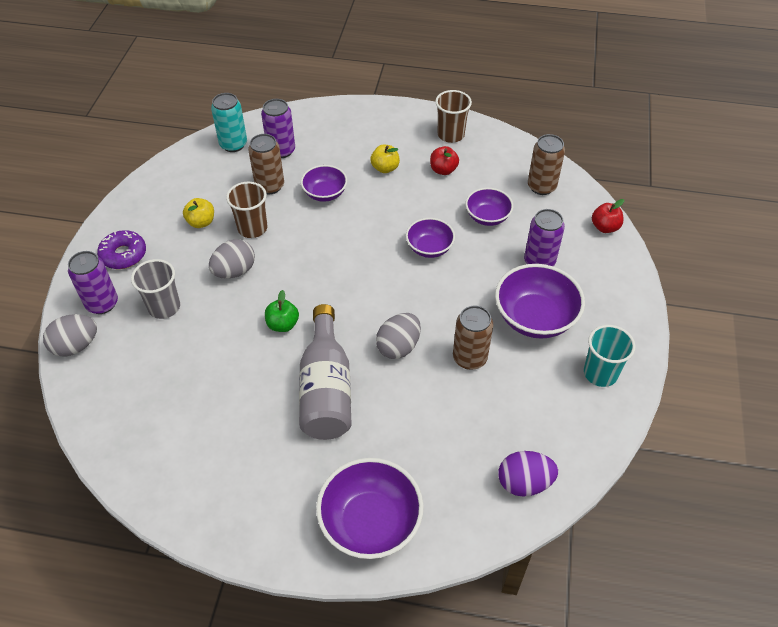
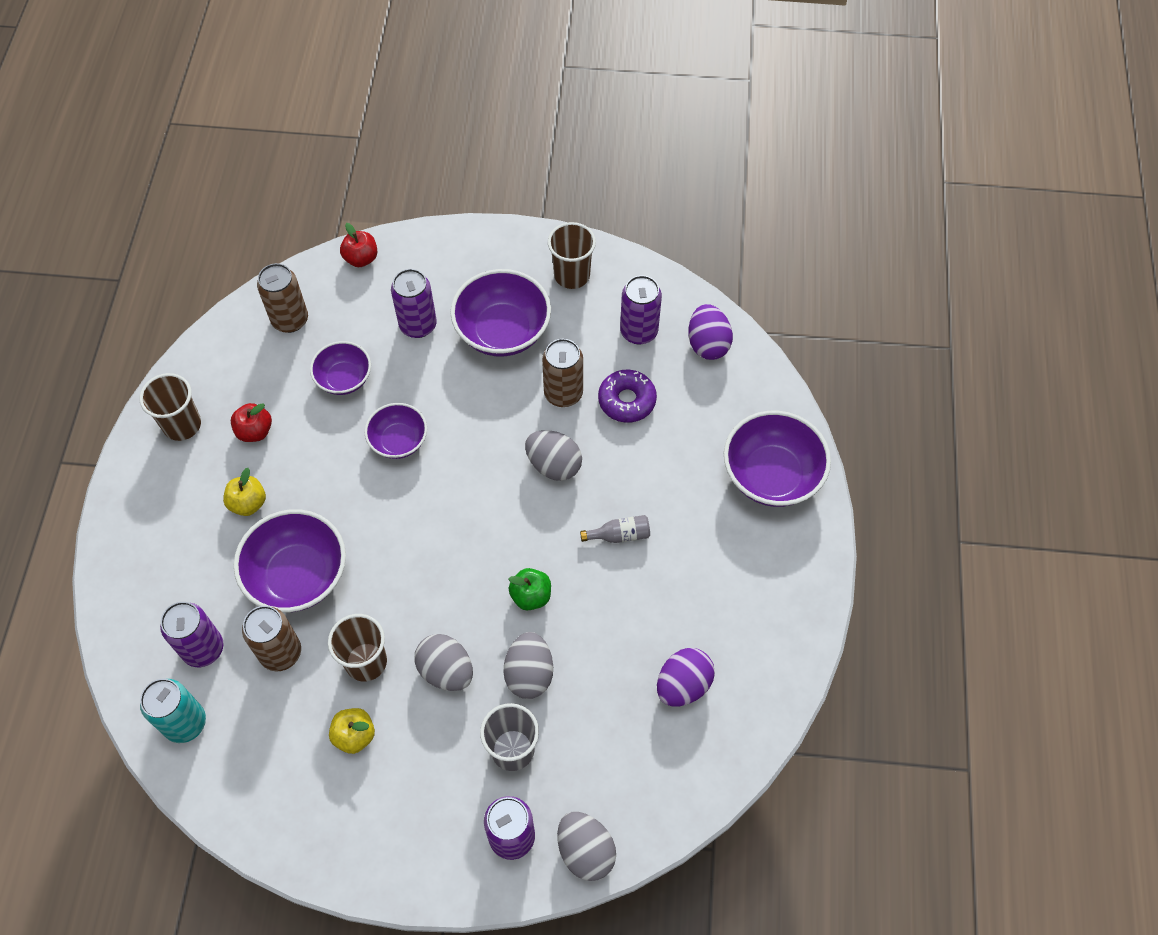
camera: 95 degrees left, 10 degrees up
purple donut [97,230,146,269] -> purple donut moved to [598,370,657,423]
grey bottle [299,304,352,440] -> grey bottle [580,515,650,543], size x0.41
purple bowl [301,165,347,202] -> purple bowl [234,509,346,612], size x1.67
turquoise cup [584,325,636,387] -> brown cup [548,222,596,289]
none -> grey egg [503,632,553,699]
none -> purple can [620,275,662,345]
none -> purple egg [657,648,715,707]

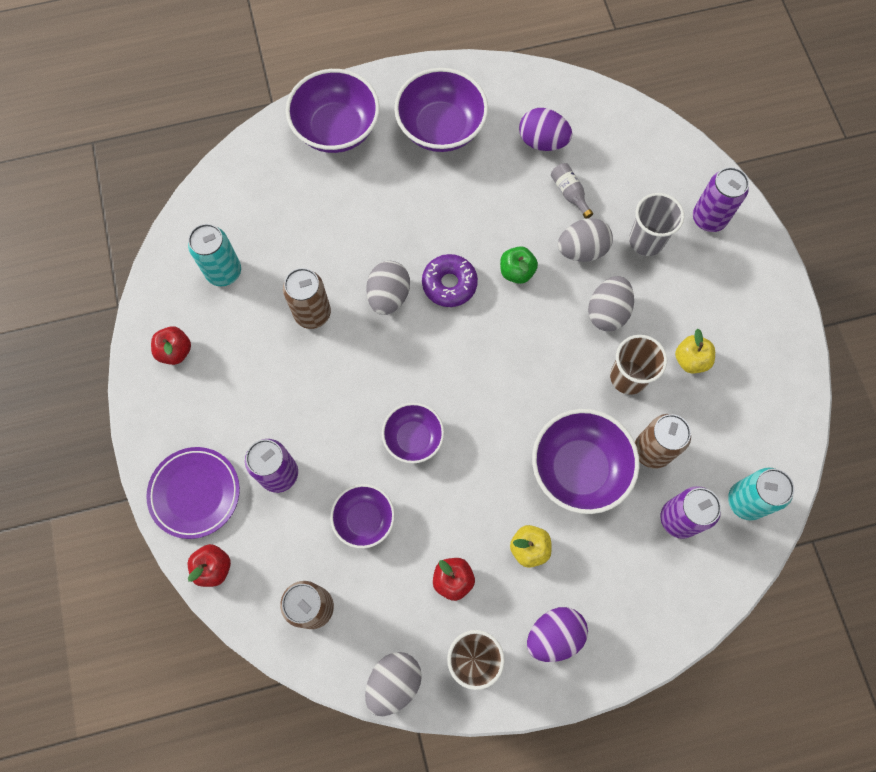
camera: 110 degrees left, 10 degrees up
purple bowl [450,269,551,357] -> purple bowl moved to [394,68,488,152]
brown cup [548,222,596,289] -> red apple [151,327,191,365]
grey egg [557,812,616,881] -> grey egg moved to [365,652,422,716]
grey bottle [580,515,650,543] -> grey bottle moved to [551,163,593,219]
purple donut [598,370,657,423] -> purple donut moved to [422,254,478,307]
purple can [620,275,662,345] -> turquoise can [188,224,241,286]
purple egg [688,304,733,360] -> purple egg moved to [527,607,588,662]
none -> purple plate [146,447,240,539]

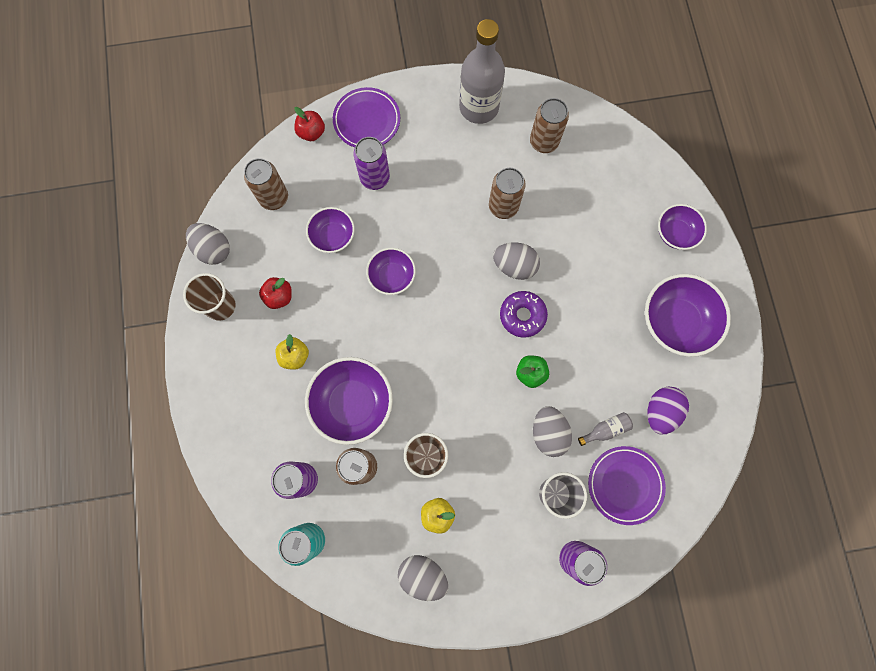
camera: 95 degrees right, 5 degrees up
red apple [151,327,191,365] -> grey bottle [459,19,505,124]
turquoise can [188,224,241,286] -> brown can [530,98,569,153]
purple bowl [286,69,380,153] -> purple bowl [658,204,707,250], size x0.60
purple egg [527,607,588,662] -> none
grey egg [588,276,634,331] -> grey egg moved to [398,555,448,601]
none -> purple plate [588,446,666,525]

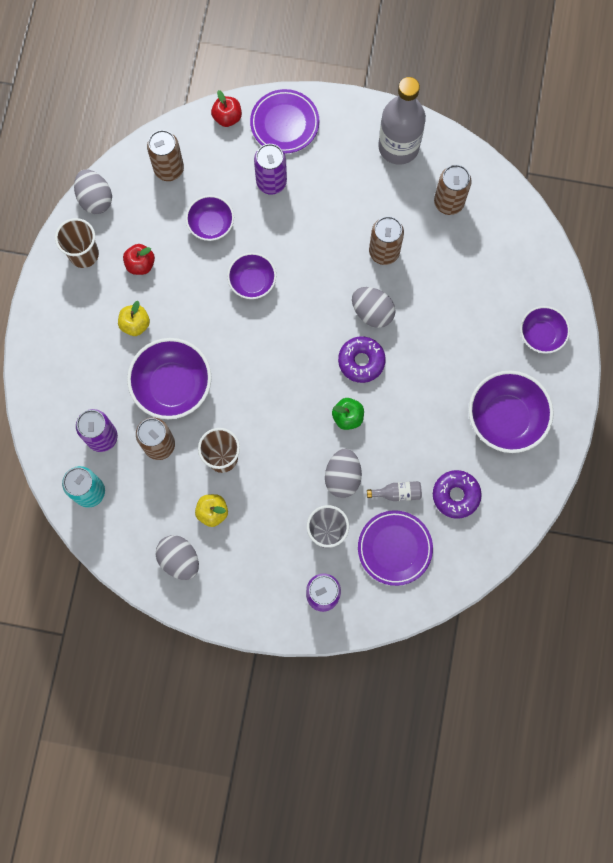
camera: 20 degrees right, 0 degrees up
purple egg [647,387,689,434] -> purple donut [433,470,482,519]

